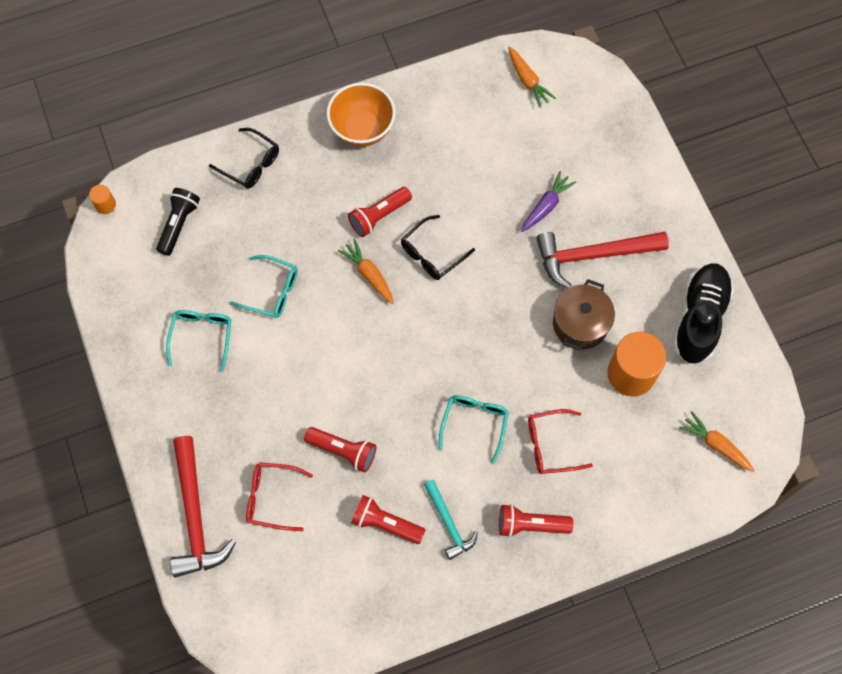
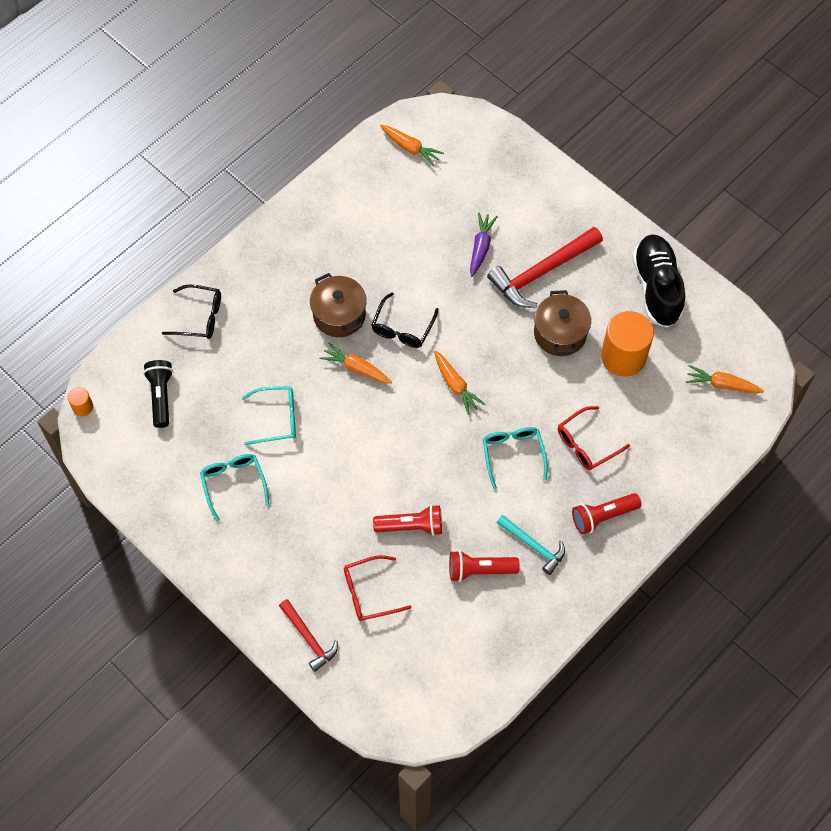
camera: 25 degrees left, 5 degrees down
red hammer [170,436,236,578] -> red hammer [279,599,338,672], size x0.58
orange bowl [327,83,396,147] -> none
red flashlight [348,187,412,237] -> brown pot [310,273,367,337]
none -> orange carrot [434,350,485,415]

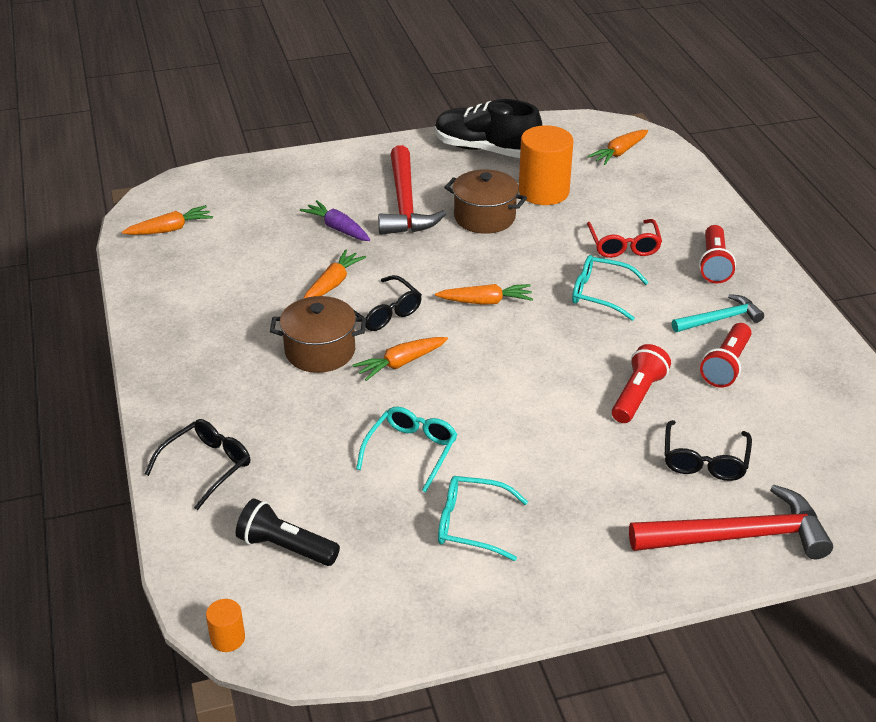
camera: 60 degrees left, 25 degrees down
red hammer [279,599,338,672] -> red hammer [629,484,833,559], size x1.73
red glasses [344,555,412,621] -> black glasses [665,420,752,481]
none -> orange carrot [303,249,366,299]

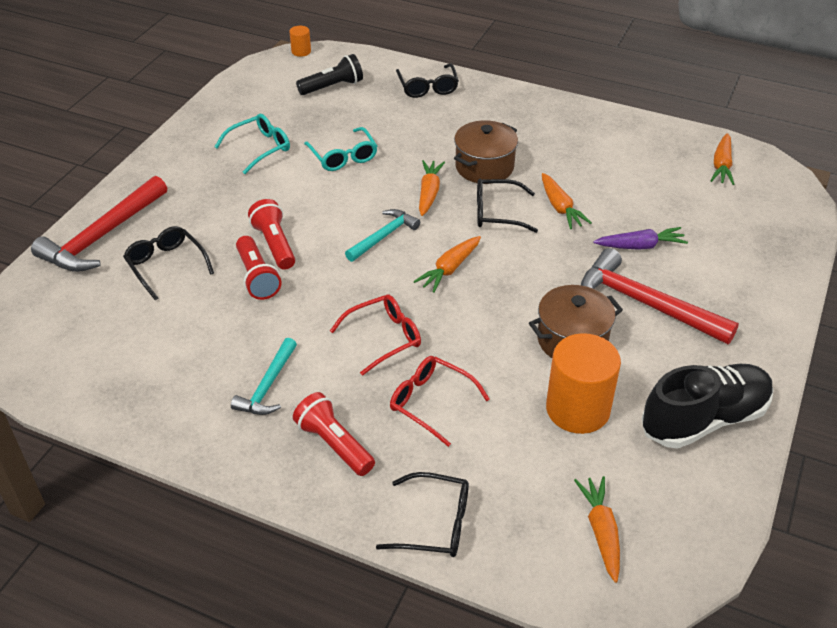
camera: 130 degrees right, 5 degrees up
turquoise glasses [572,255,649,321] -> red glasses [330,294,421,376]
red flashlight [700,323,752,388] -> red flashlight moved to [248,199,295,270]
none -> turquoise hammer [345,209,420,262]
none -> black glasses [376,472,469,557]

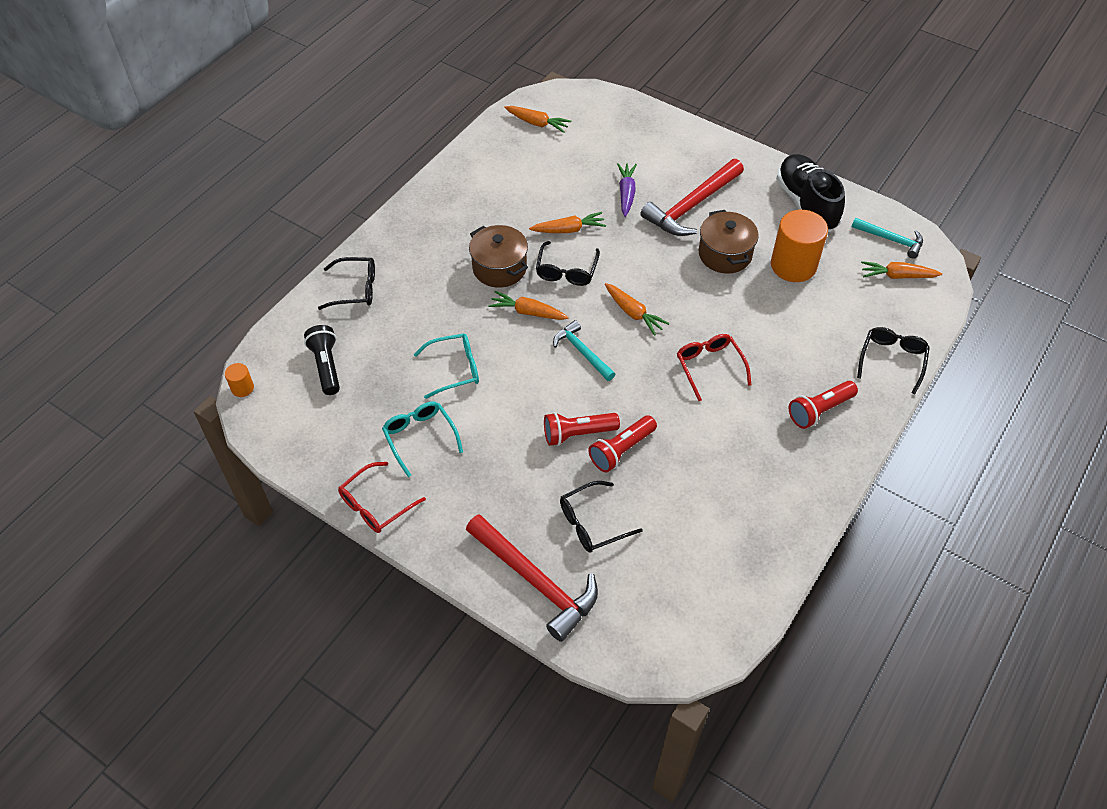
camera: 80 degrees left, 10 degrees up
turquoise hammer [231,338,297,415] -> turquoise hammer moved to [852,218,923,259]
red flashlight [236,236,282,300] -> red flashlight turned 150 degrees clockwise [588,415,657,472]
red glasses [390,356,490,447] -> red glasses moved to [338,462,426,533]

